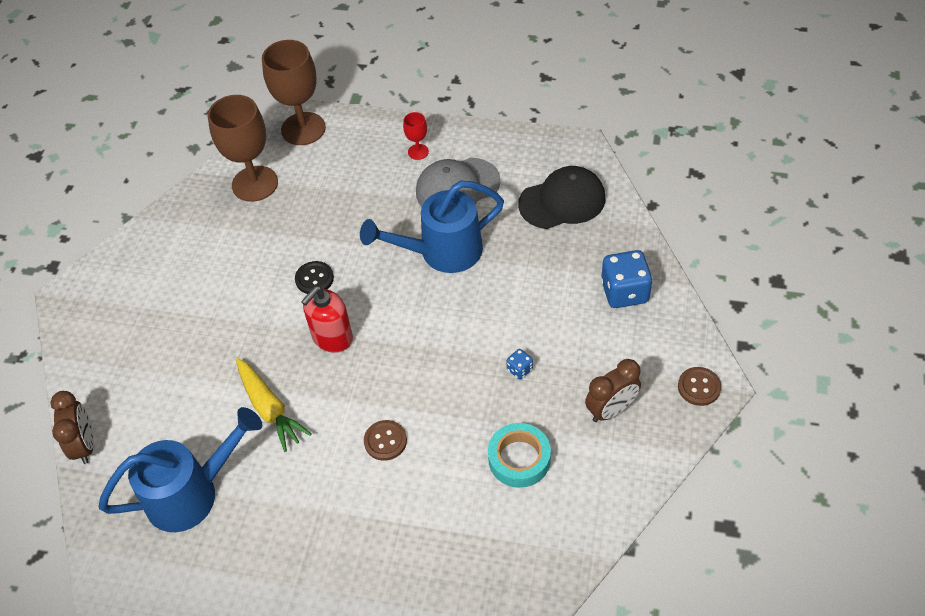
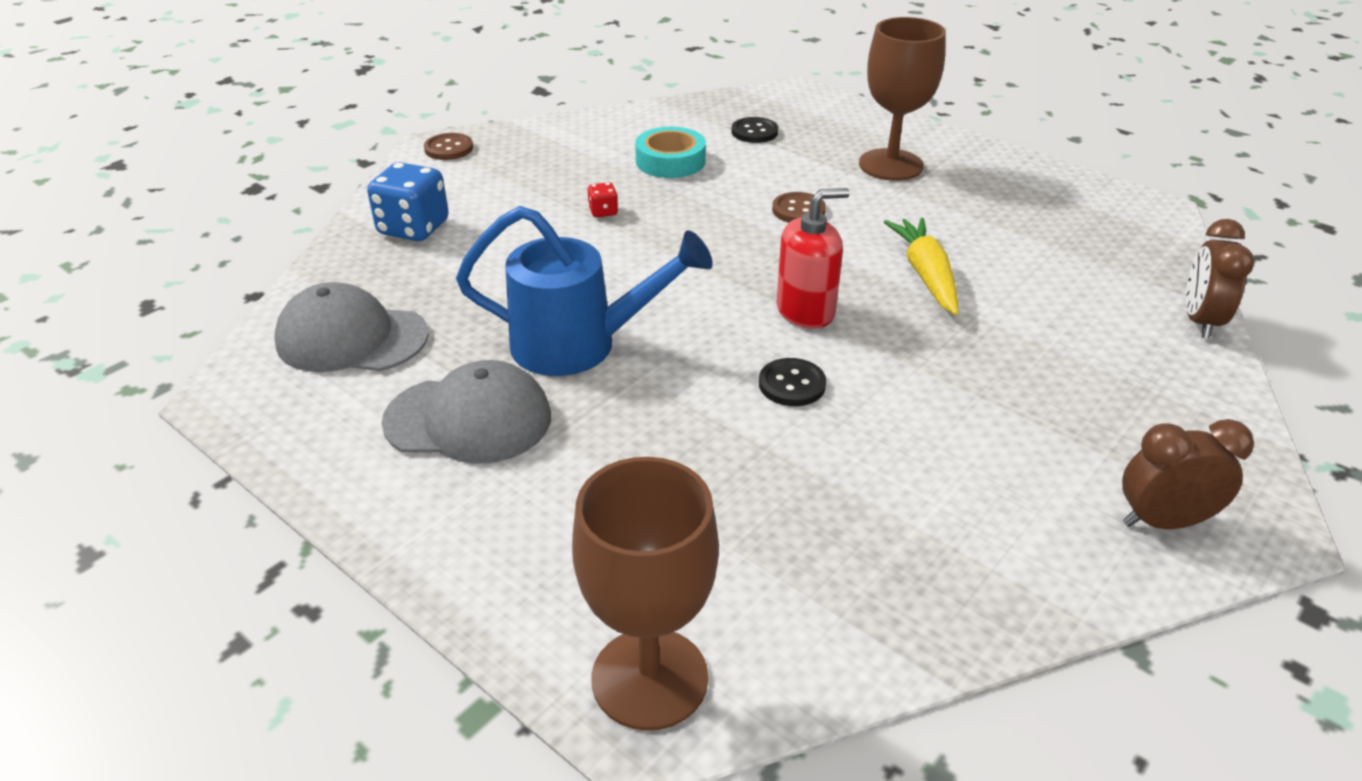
camera: 155 degrees left, 15 degrees down
blue watering can [98,407,262,532] -> none
brown goblet [208,95,278,202] -> brown goblet moved to [859,17,946,181]
red goblet [403,112,429,160] -> none
blue dice [507,349,533,379] -> red dice [588,182,618,217]
black cap [518,166,605,229] -> grey cap [274,282,429,372]
brown clock [585,359,641,422] -> brown clock moved to [1122,419,1254,529]
none -> black button [731,117,778,143]

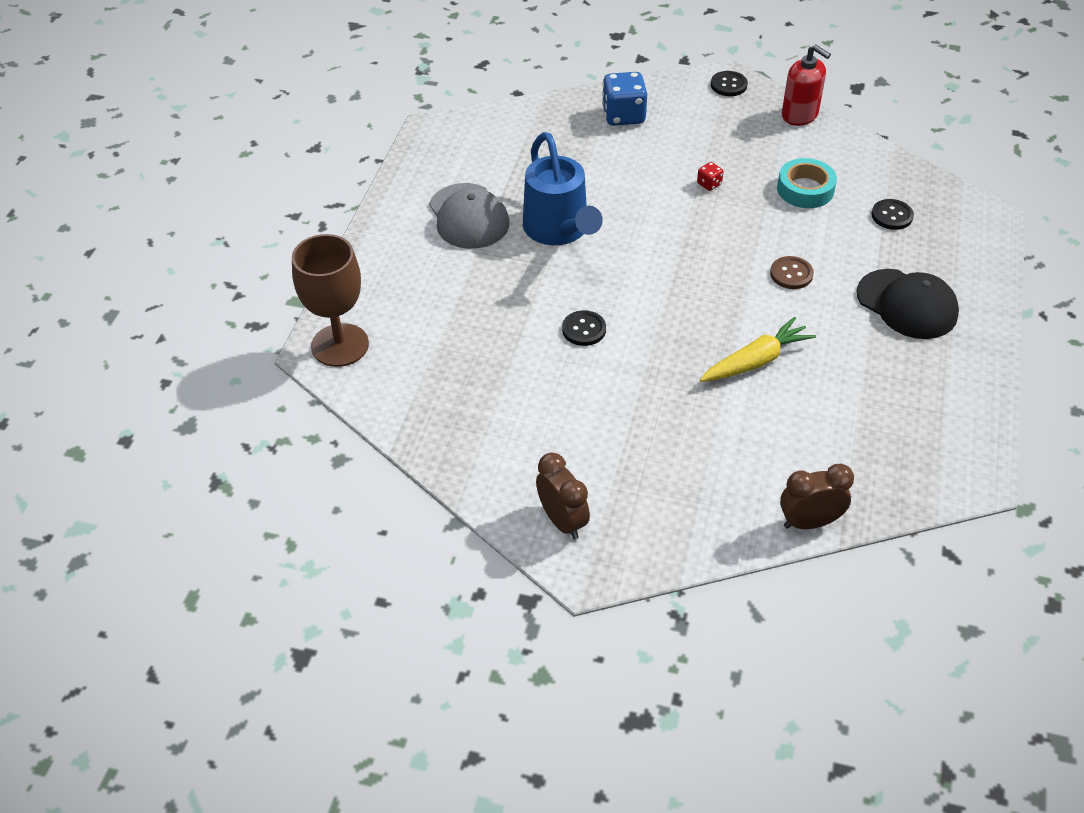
camera: 65 degrees right, 10 degrees up
grey cap [274,282,429,372] -> none
brown button [424,133,473,160] -> black button [711,71,748,96]
red soap dispenser [777,188,850,329] -> red soap dispenser moved to [782,44,831,126]
brown goblet [859,17,946,181] -> black cap [857,269,959,339]

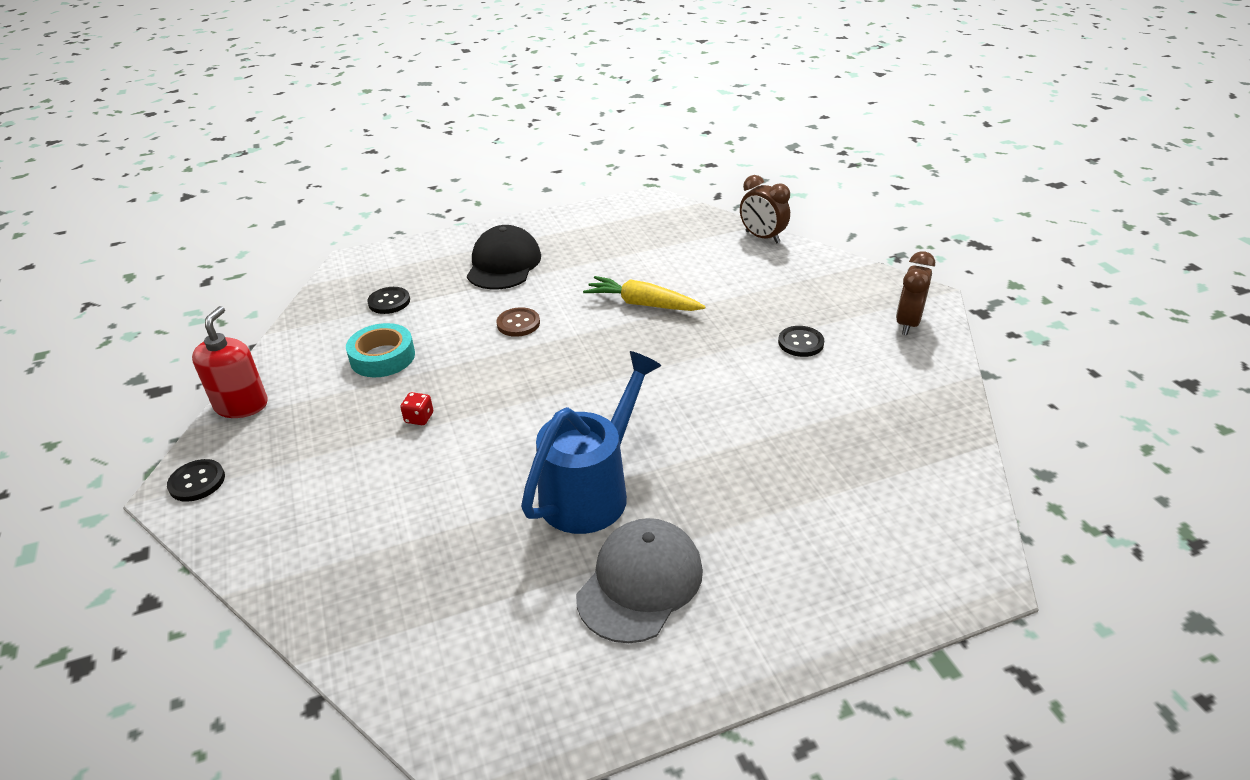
camera: 125 degrees left, 10 degrees down
brown goblet [292,234,369,367] -> none
black button [562,310,606,346] -> black button moved to [778,326,824,357]
blue dice [602,72,647,126] -> none

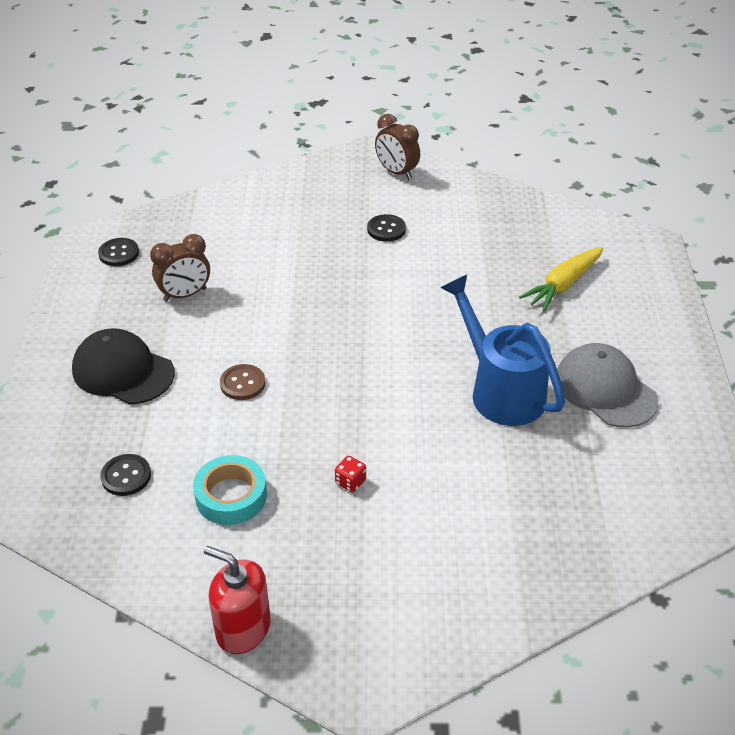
camera: 70 degrees left, 5 degrees up
black button [167,459,225,502] -> black button moved to [98,238,139,266]
yellow carrot [583,276,706,311] -> yellow carrot moved to [519,247,603,312]
brown clock [740,175,790,243] -> brown clock moved to [150,234,210,302]

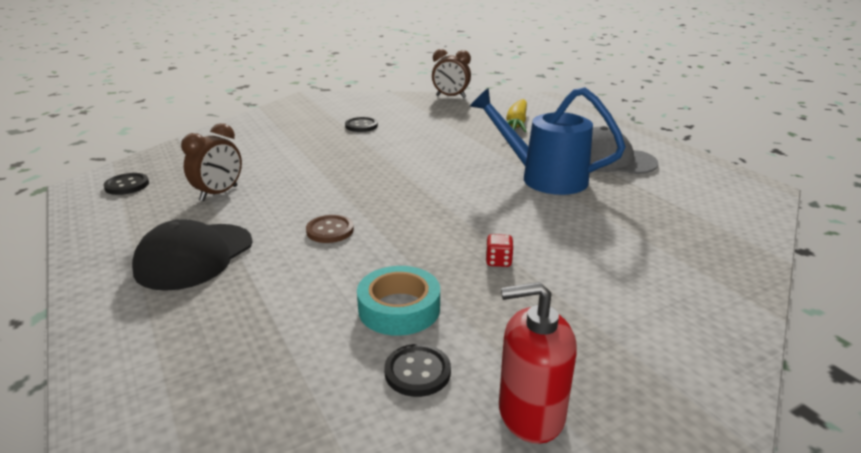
camera: 30 degrees left, 15 degrees down
black cap [72,328,175,404] -> black cap turned 60 degrees counterclockwise [132,219,253,291]
black button [100,454,151,496] -> black button moved to [384,344,451,397]
brown clock [375,114,420,180] -> brown clock moved to [432,49,471,98]

